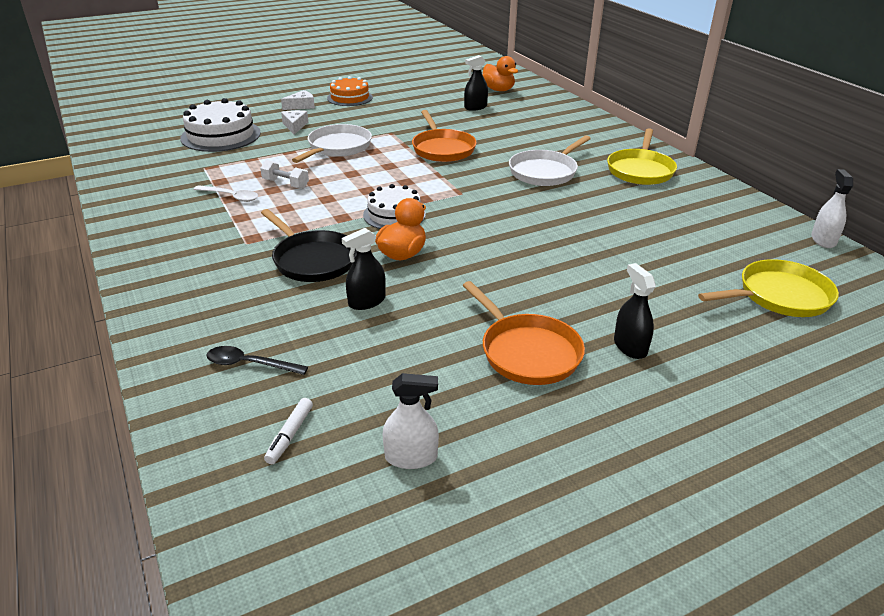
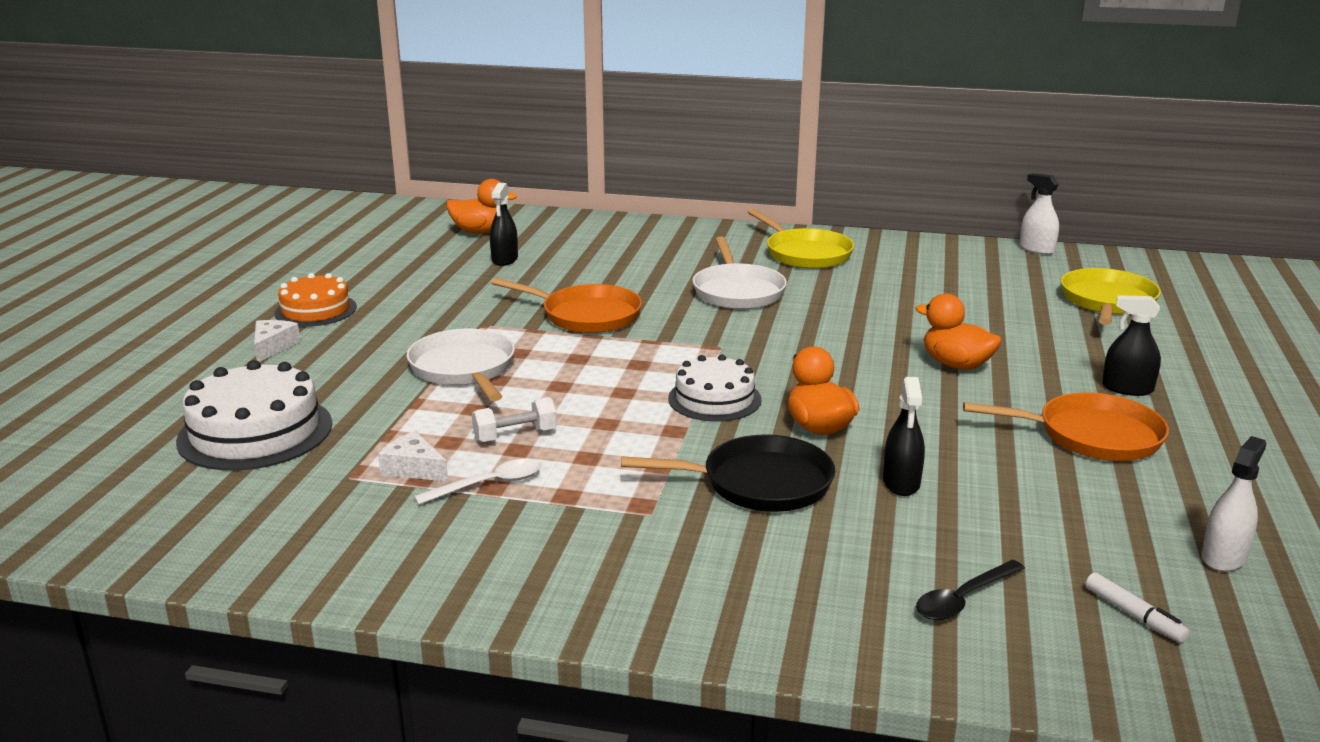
camera: 50 degrees left, 10 degrees down
white cheese [281,110,308,135] -> white cheese moved to [378,431,448,482]
none -> orange duck [915,293,1002,370]

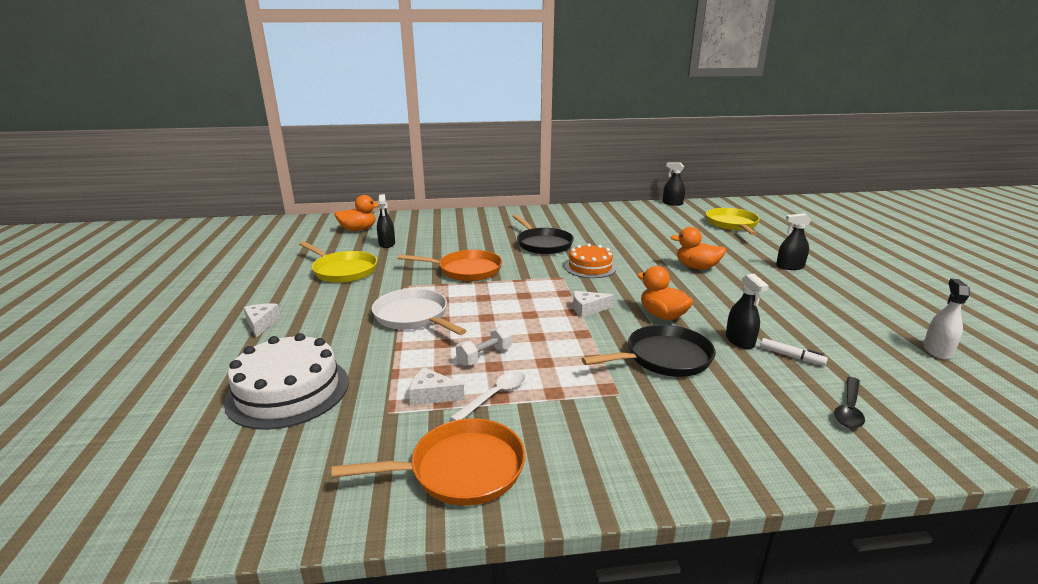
camera: 20 degrees left, 0 degrees up
orange cake [274,273,357,327] -> orange cake moved to [565,243,616,278]
white cake [668,355,762,422] -> white cheese [573,291,614,318]
white pan [692,237,787,309] -> black pan [513,214,574,254]
yellow pan [748,209,854,269] -> yellow pan moved to [299,241,377,283]
orange pan [963,392,1169,461] -> orange pan moved to [331,418,525,506]
white spray bottle [1020,173,1059,255] -> black spray bottle [663,162,685,206]
white marker [1085,573,1189,643] -> white marker moved to [760,338,828,366]

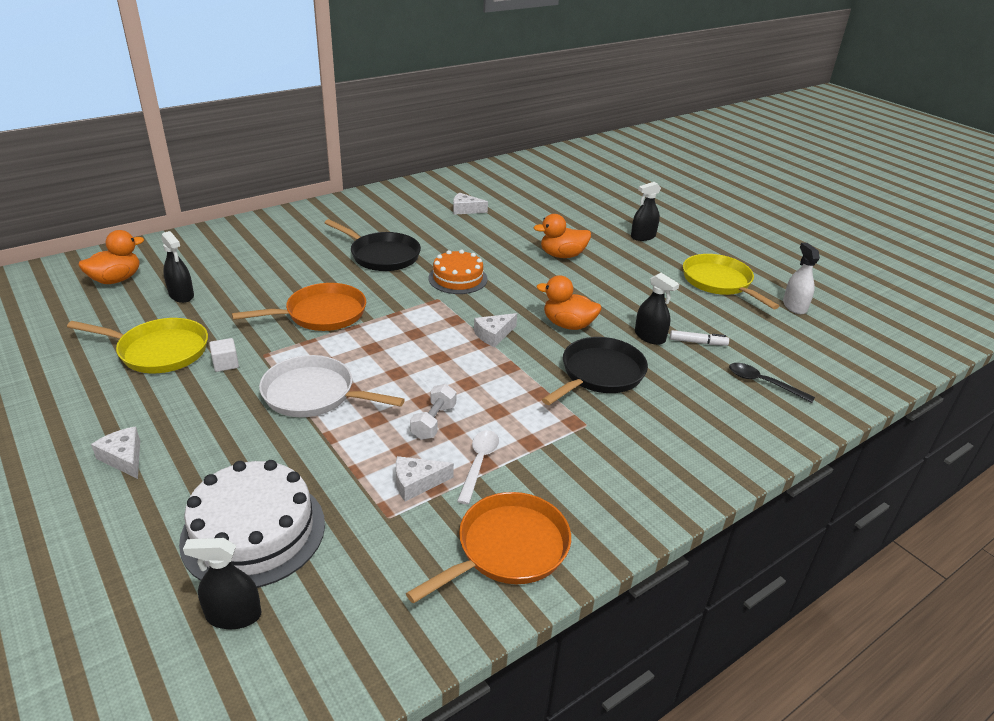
camera: 30 degrees left, 10 degrees up
black spray bottle [663,162,685,206] -> black spray bottle moved to [183,538,261,629]
yellow pan [706,208,760,235] -> yellow pan moved to [683,254,779,309]
black spoon [834,377,865,428] -> black spoon turned 120 degrees clockwise [729,363,815,403]
none -> white cube [209,338,239,372]
none -> white cheese [453,193,488,215]

